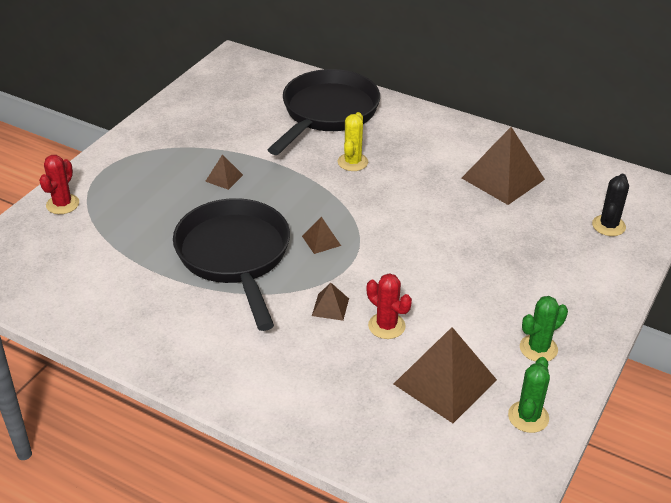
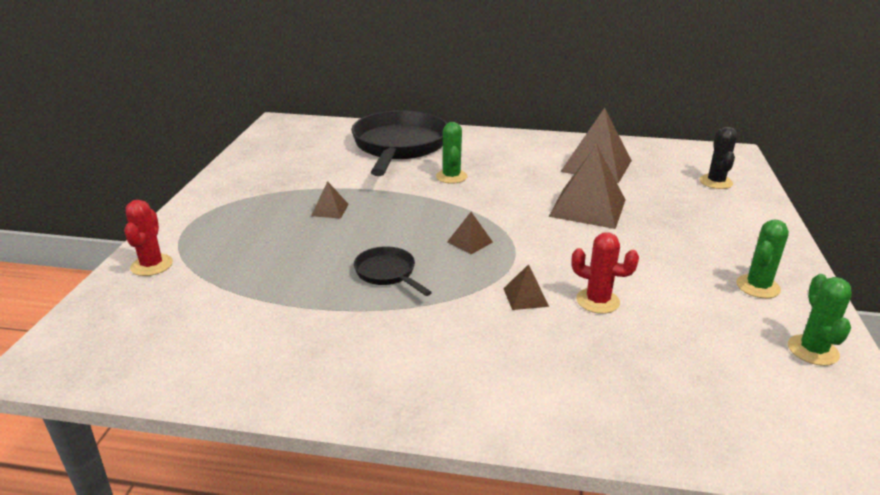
camera: 20 degrees left, 10 degrees down
black pan [173,198,290,331] -> black pan [354,246,432,296], size x0.45
yellow cactus [337,112,368,171] -> green cactus [436,122,467,184]
brown pyramid [394,327,497,423] -> brown pyramid moved to [549,144,625,229]

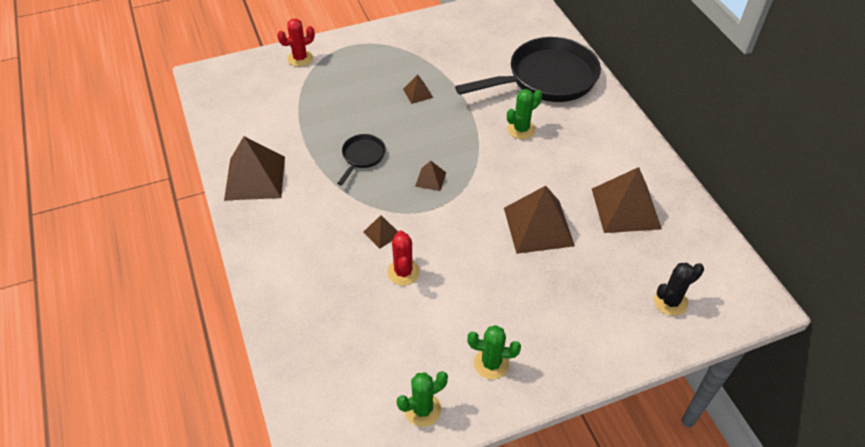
camera: 60 degrees right, 20 degrees up
none -> brown pyramid [224,136,285,201]

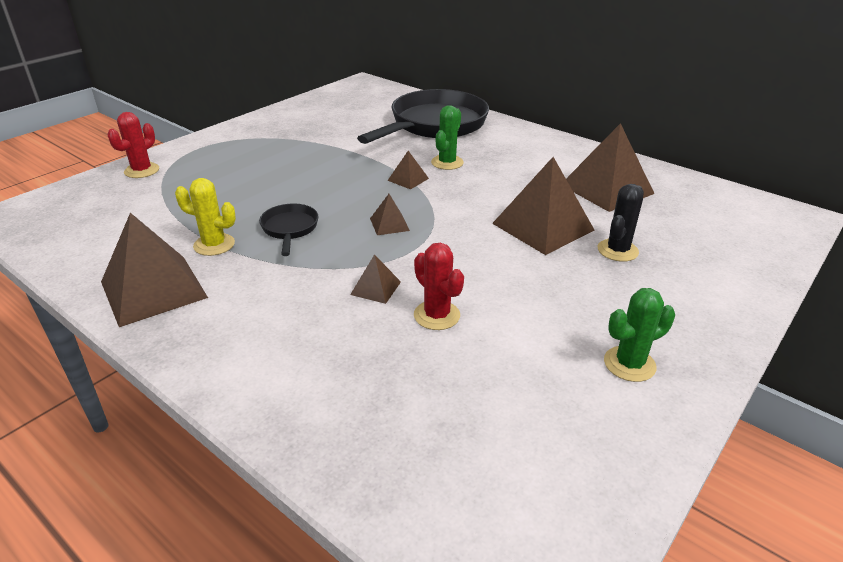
camera: 30 degrees left, 15 degrees down
green cactus [397,371,448,427] -> none
brown pyramid [403,74,433,104] -> brown pyramid moved to [387,151,429,190]
black cactus [654,263,704,316] -> black cactus moved to [598,184,644,262]
none -> yellow cactus [175,178,236,256]

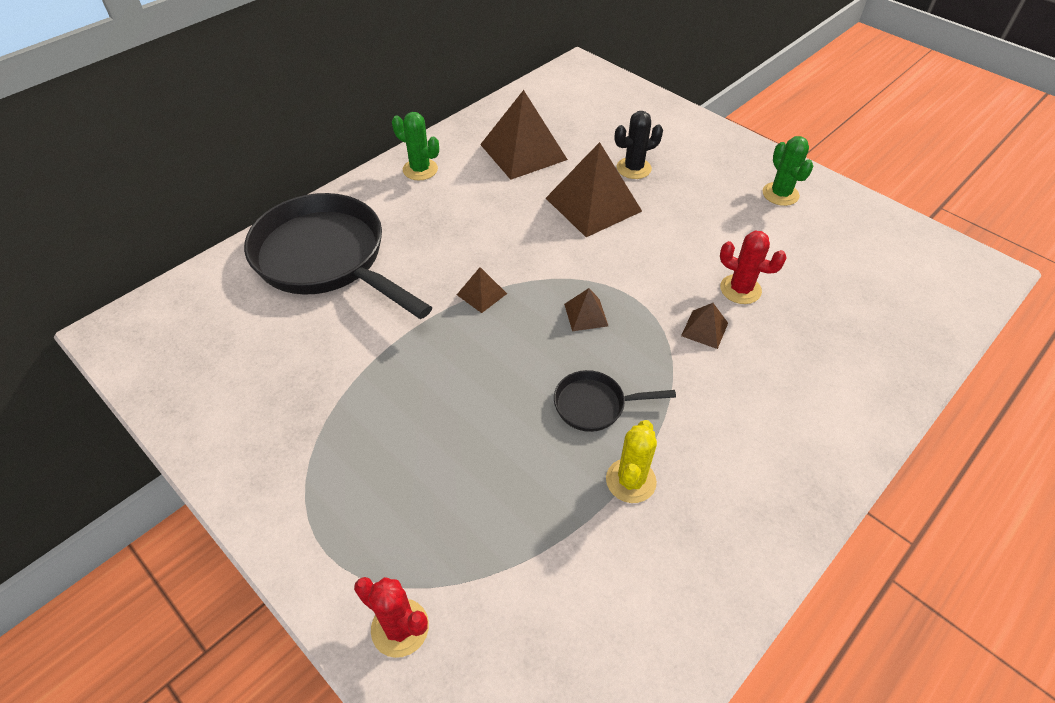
camera: 85 degrees left, 15 degrees up
brown pyramid [101,213,208,327] -> none
red cactus [414,243,464,330] -> red cactus turned 60 degrees clockwise [720,230,787,304]
green cactus [431,105,464,170] -> green cactus moved to [392,112,439,180]
black cactus [598,184,644,262] -> black cactus turned 60 degrees counterclockwise [615,111,663,179]

